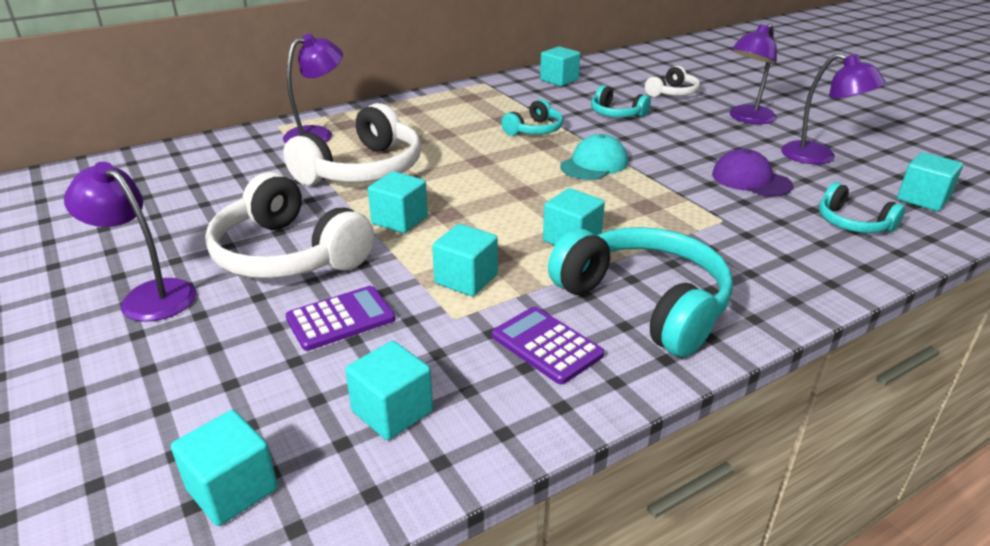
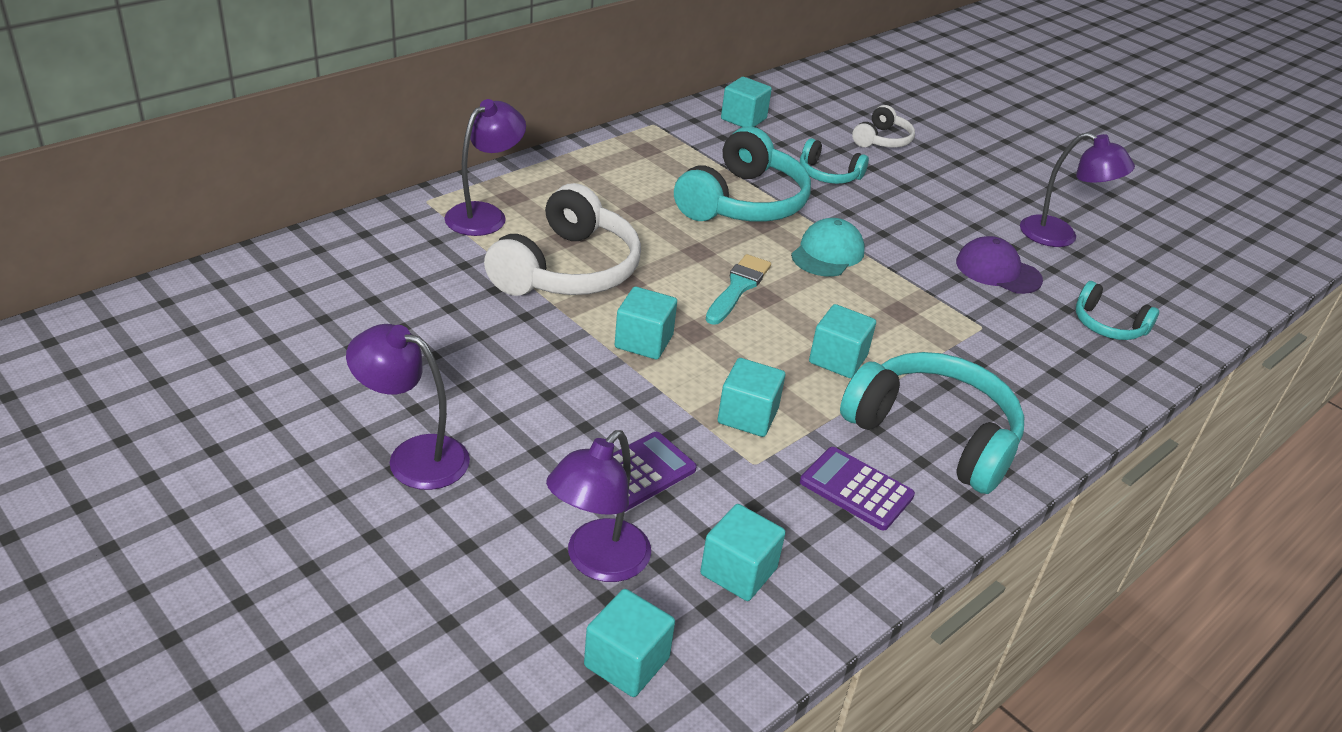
camera: 15 degrees left, 5 degrees up
white headphones [205,172,374,279] -> none
turquoise headphones [501,99,563,136] -> turquoise headphones [674,126,811,222], size x1.91
purple lamp [729,23,777,124] -> purple lamp moved to [546,430,651,582]
turquoise cube [897,152,963,211] -> none
none -> turquoise brush [706,254,771,325]

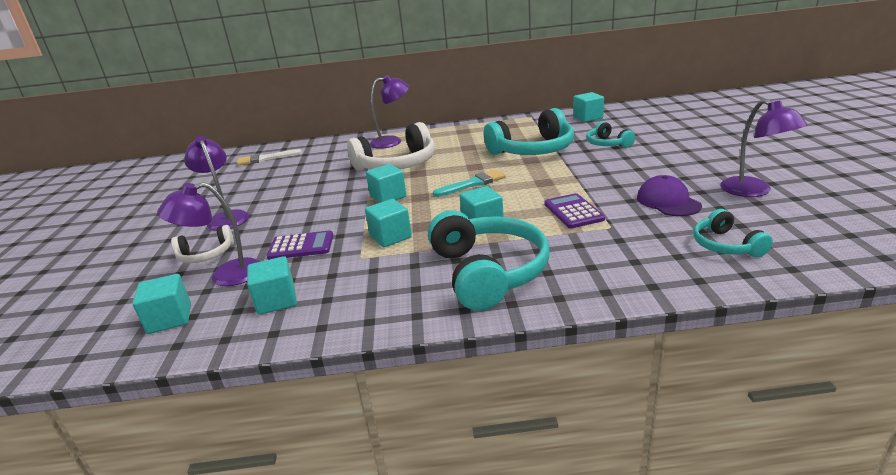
camera: 45 degrees right, 10 degrees down
turquoise cap [791,218,865,276] -> none
purple calculator [800,447,915,531] -> purple calculator moved to [544,193,605,228]
white headphones [852,105,915,148] -> white headphones moved to [171,225,234,263]
none -> white brush [237,149,302,166]

